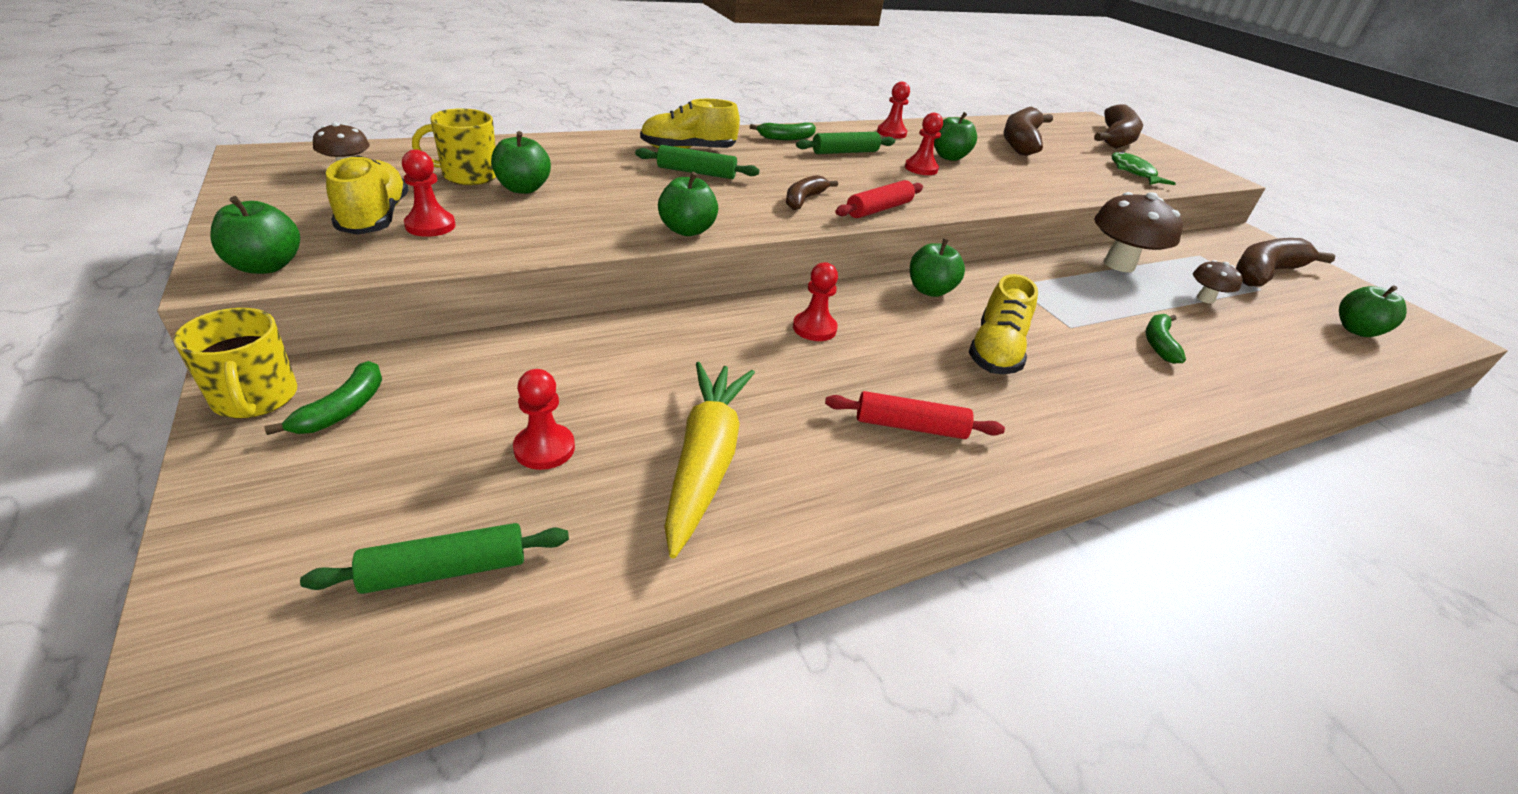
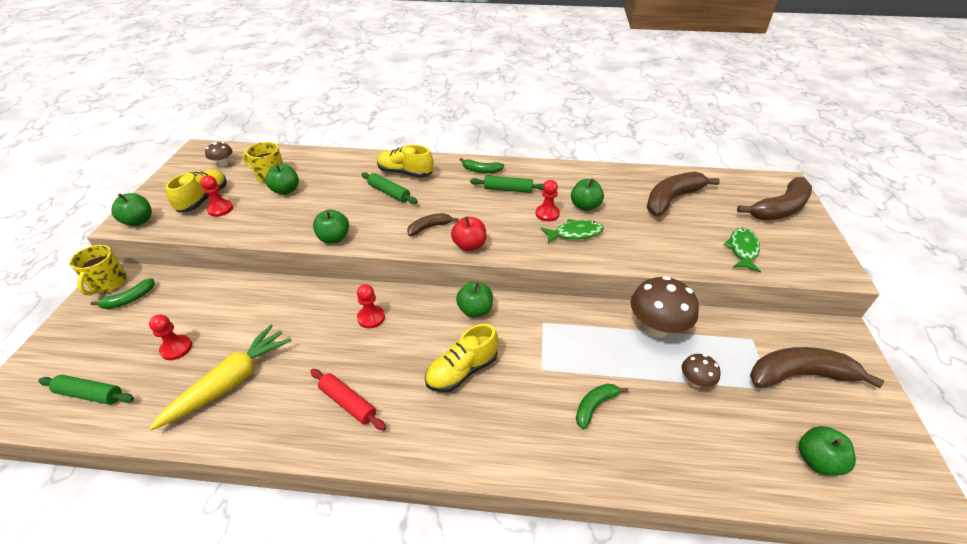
camera: 35 degrees right, 5 degrees up
red rolling pin [835,180,923,218] -> red apple [451,216,487,251]
red pawn [877,82,910,139] -> none
none -> green fish [541,219,604,243]

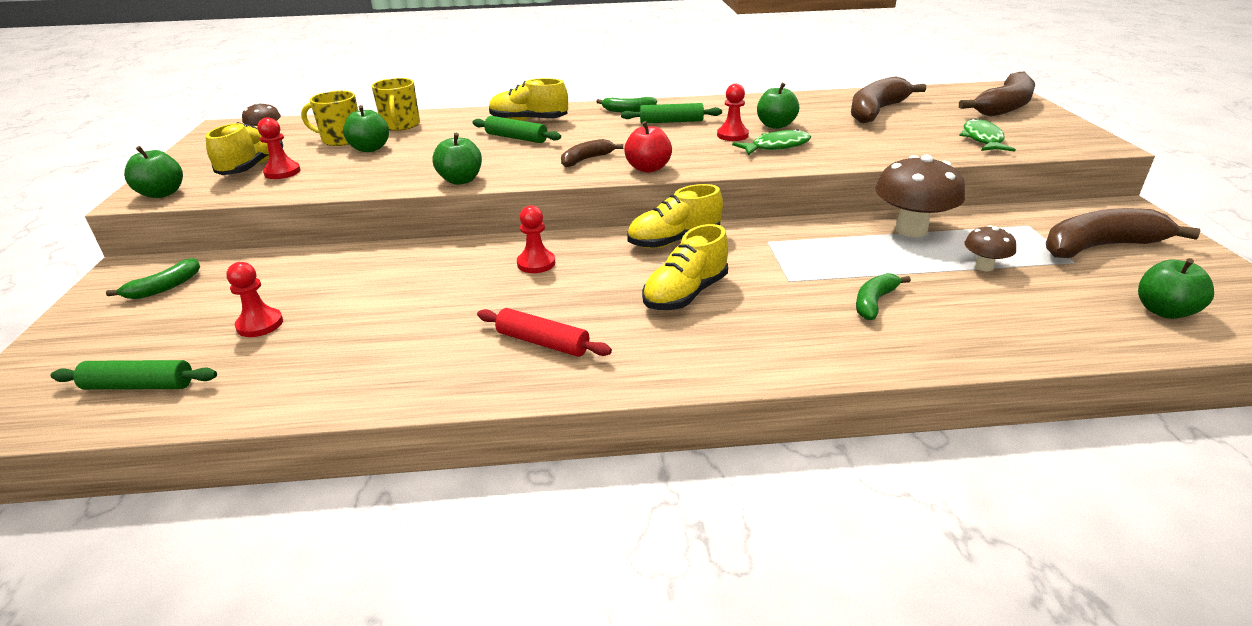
camera: 10 degrees left, 10 degrees down
yellow mug [70,245,127,296] -> yellow mug moved to [372,78,420,131]
yellow carrot [150,325,292,430] -> none
green apple [456,281,493,318] -> yellow shoe [627,184,723,248]

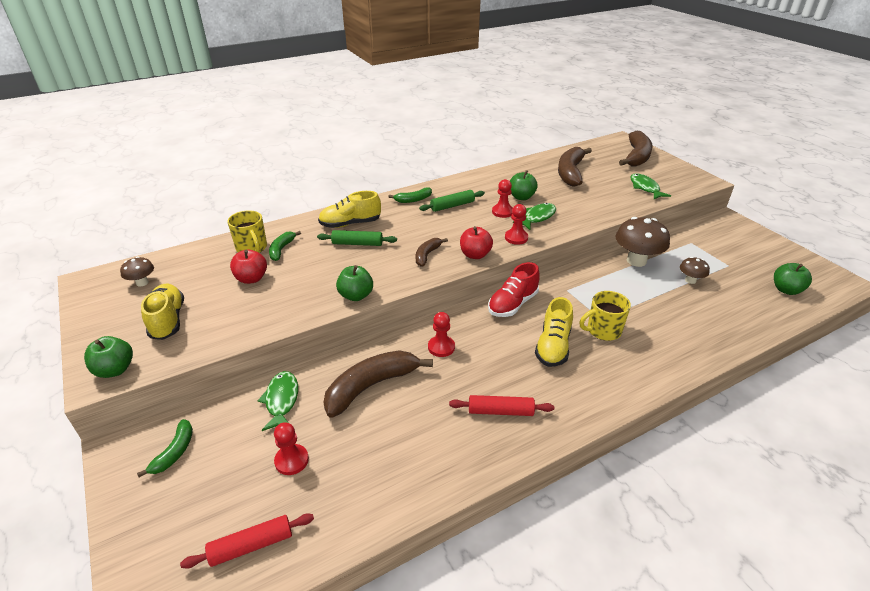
camera: 25 degrees left, 5 degrees up
green rolling pin [50,360,217,390] -> red rolling pin [180,513,314,569]
red pawn [257,117,301,179] -> red pawn moved to [505,204,528,245]
yellow mug [301,90,358,146] -> yellow mug moved to [580,291,631,341]
green apple [343,105,389,152] -> red apple [230,249,267,284]
yellow shoe [627,184,723,248] -> red shoe [488,262,540,317]
green banana [856,273,911,320] -> green banana moved to [269,231,301,261]
brown banana [1046,208,1200,258] -> brown banana moved to [323,350,433,418]
none -> green fish [258,371,298,431]

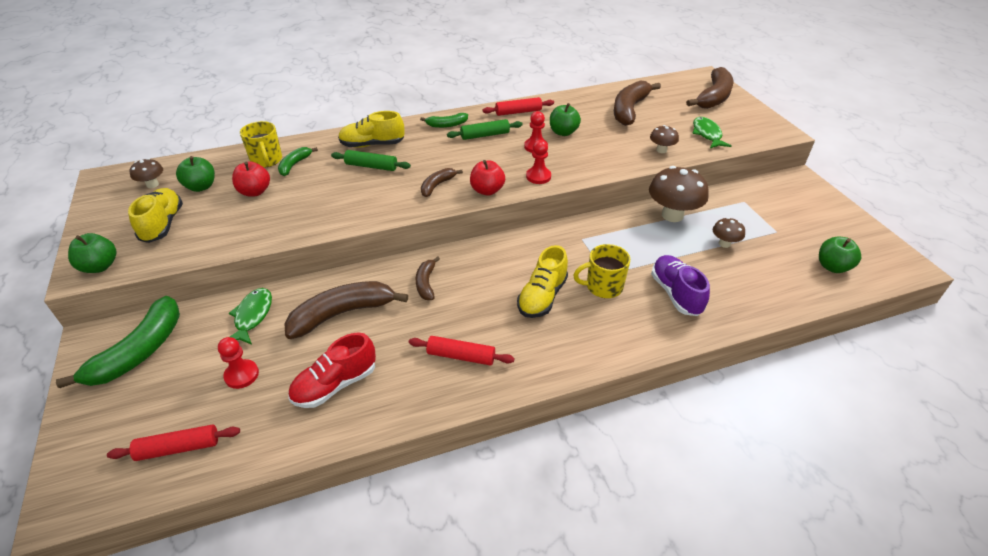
camera: 10 degrees right, 5 degrees up
green banana [137,419,193,477] -> green banana [56,296,180,388], size x1.90
green apple [336,265,373,301] -> green apple moved to [176,156,215,192]
red pawn [428,312,455,357] -> brown banana [416,256,440,300]
red shoe [488,262,540,317] -> red shoe moved to [288,333,376,408]
green fish [513,203,556,230] -> none
none -> red rolling pin [483,97,554,116]
none -> brown mushroom [650,125,679,153]
none -> purple shoe [651,255,710,316]

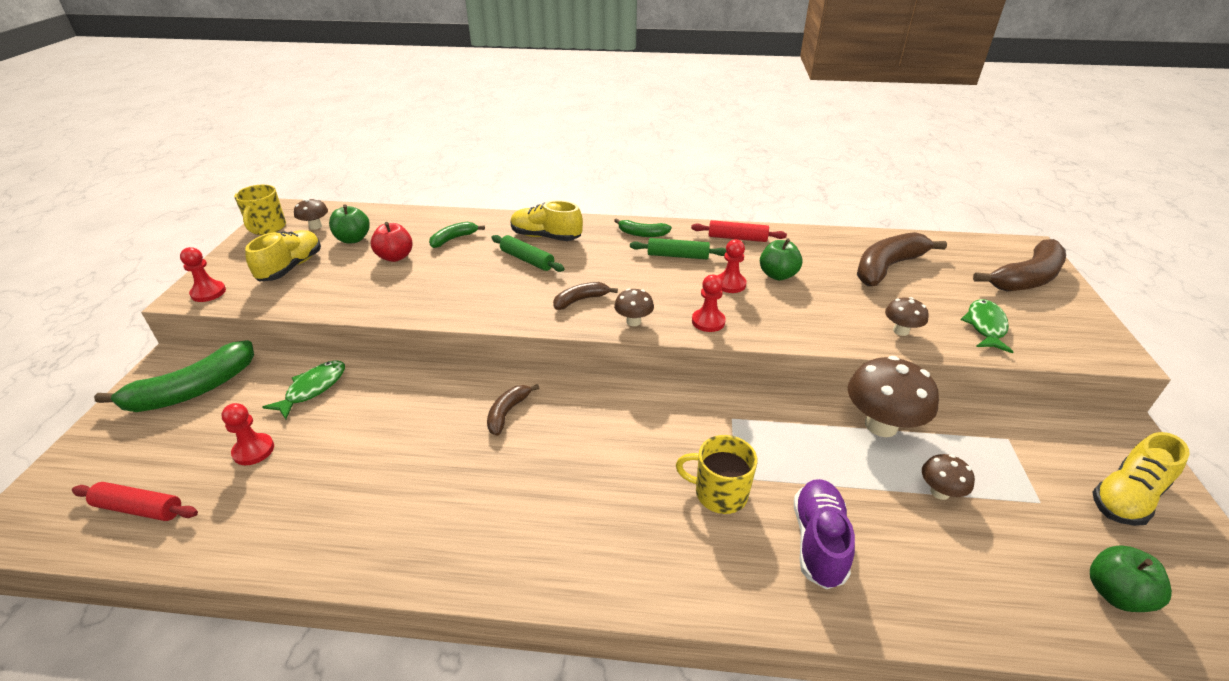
camera: 25 degrees right, 5 degrees down
green apple [68,233,117,273] -> red pawn [180,247,226,302]
yellow mug [240,121,282,168] -> yellow mug moved to [234,185,286,235]
brown banana [284,281,408,339] -> none
red shoe [288,333,376,408] -> none
red rolling pin [409,336,514,366] -> none
red apple [470,160,505,196] -> brown mushroom [614,288,654,326]
yellow shoe [517,245,568,318] -> yellow shoe moved to [1093,432,1190,526]

